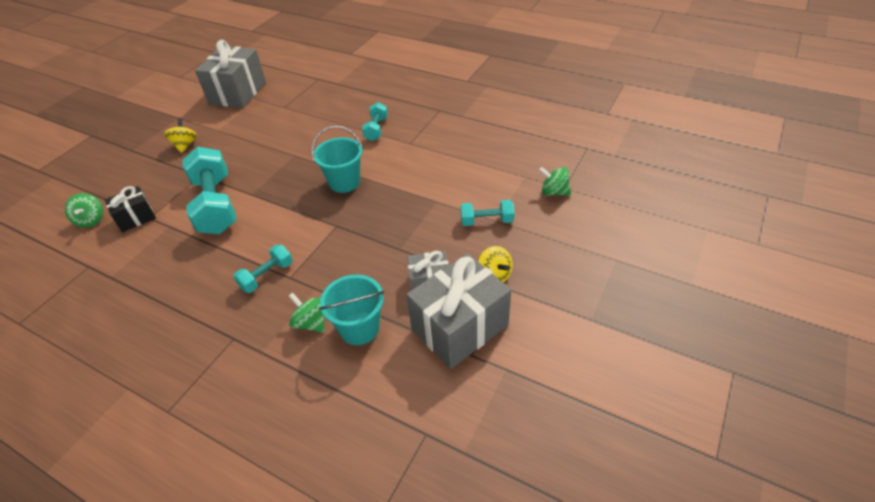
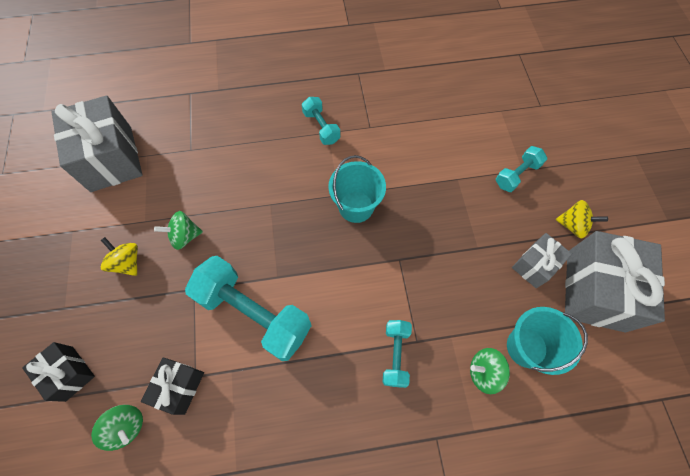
camera: 40 degrees left, 20 degrees up
green spinning top [539,167,571,196] -> green spinning top moved to [154,211,203,250]
none -> black gift [22,342,95,402]

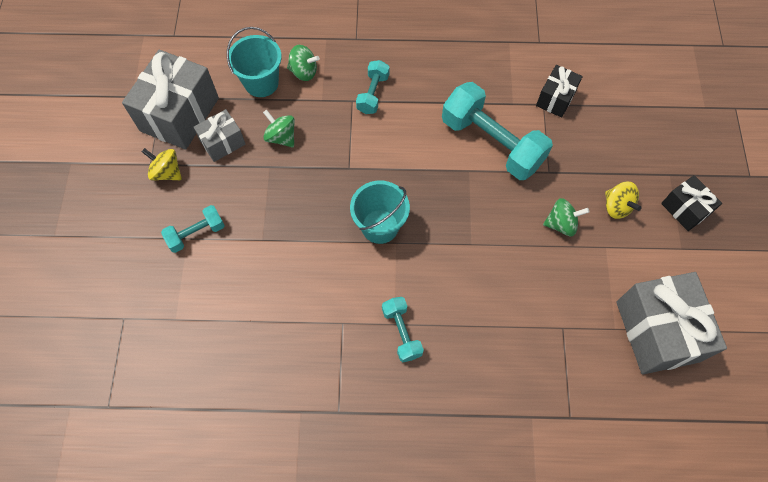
camera: 170 degrees left, 0 degrees up
black gift [22,342,95,402] -> black gift moved to [661,175,722,231]
green spinning top [91,405,143,451] -> green spinning top moved to [263,110,295,147]

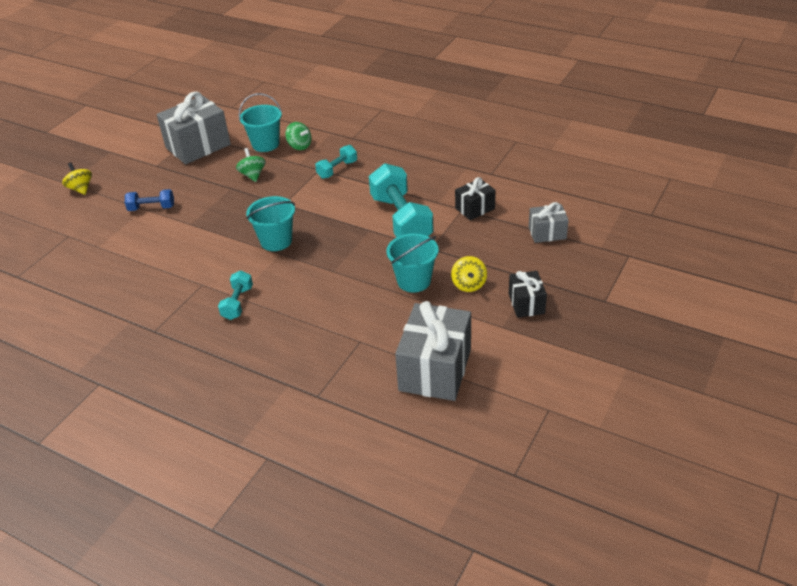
camera: 30 degrees right, 25 degrees down
yellow spinning top [142,148,182,180] -> yellow spinning top moved to [62,162,92,195]
turquoise dumbbell [161,205,225,253] -> blue dumbbell [125,189,174,211]
grey gift [194,109,246,162] -> grey gift moved to [529,202,569,243]
green spinning top [543,198,590,236] -> turquoise bucket [387,233,439,292]

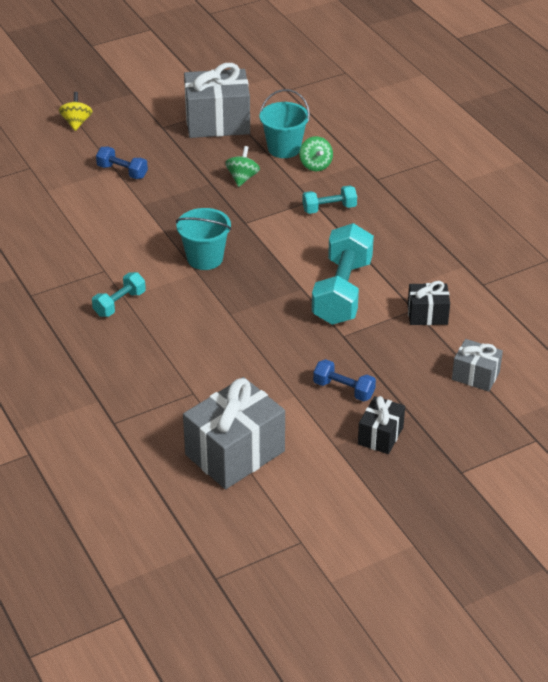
camera: 30 degrees right, 0 degrees up
turquoise bucket [387,233,439,292] -> none
yellow spinning top [451,256,487,292] -> blue dumbbell [313,359,376,401]

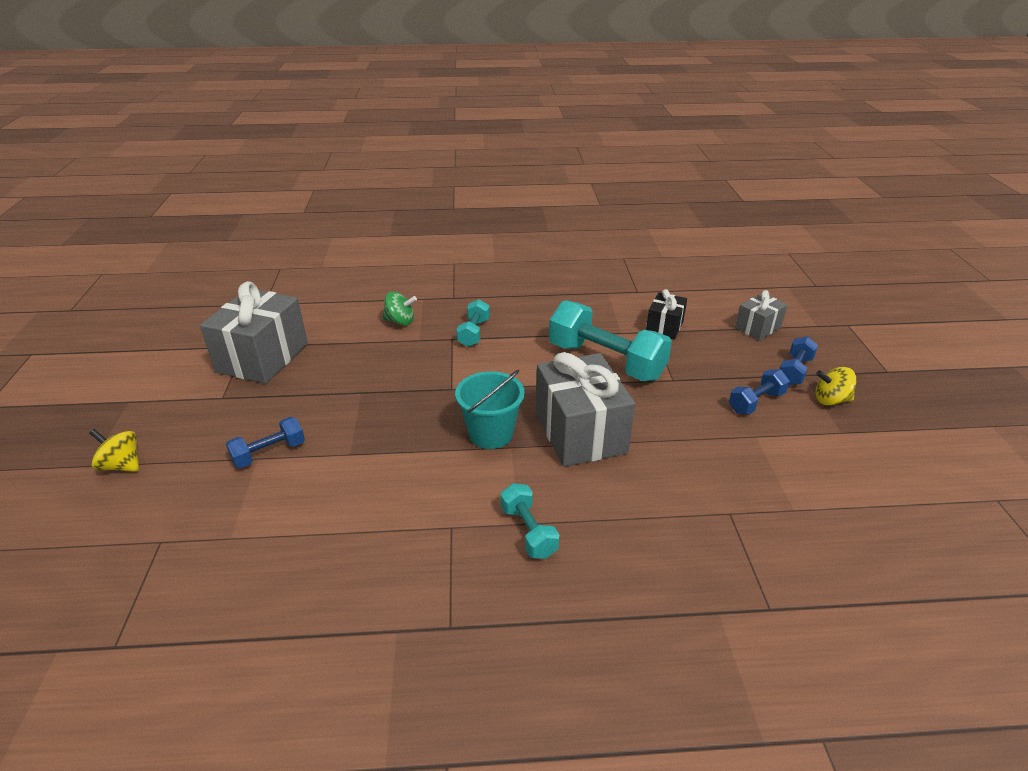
camera: 65 degrees left, 5 degrees down
grey gift [183,377,285,489] -> grey gift moved to [536,352,635,467]
green spinning top [225,146,260,187] -> none
turquoise bucket [260,89,310,158] -> none
black gift [358,396,405,454] -> yellow spinning top [816,367,857,406]
none -> blue dumbbell [779,336,818,385]

